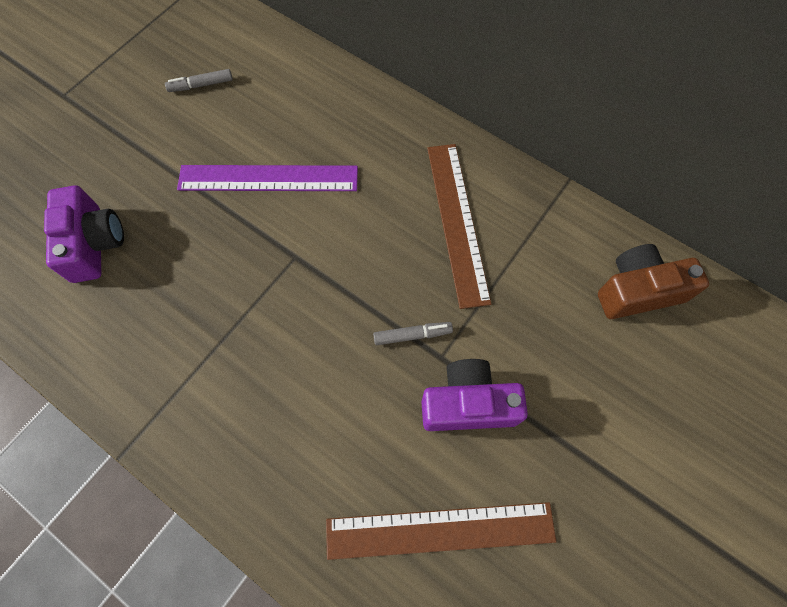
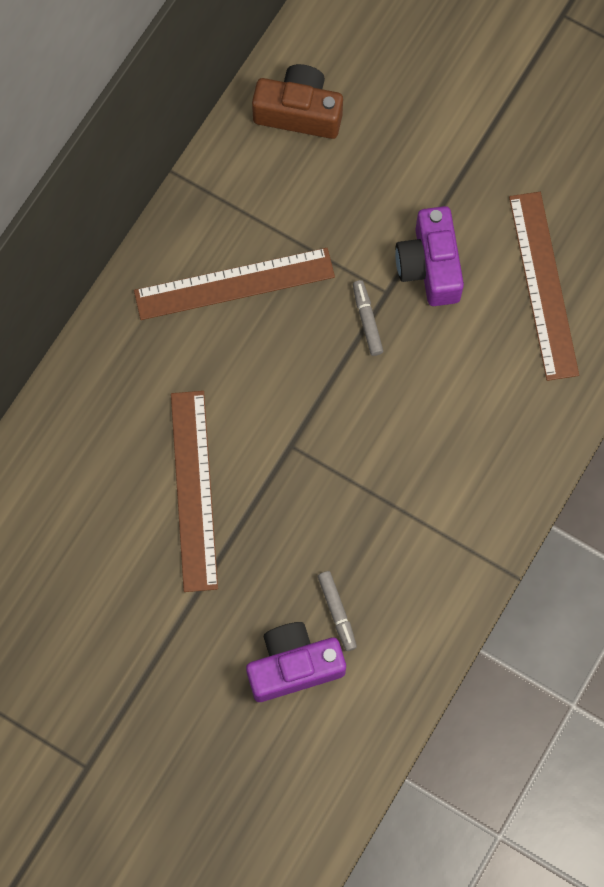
camera: 95 degrees left, 5 degrees up
grey marker [165,69,233,92] -> grey marker moved to [318,571,357,651]
purple ruler [177,165,358,191] -> brown ruler [171,391,218,592]
brown camera [598,244,709,319] -> brown camera turned 120 degrees clockwise [252,64,343,139]

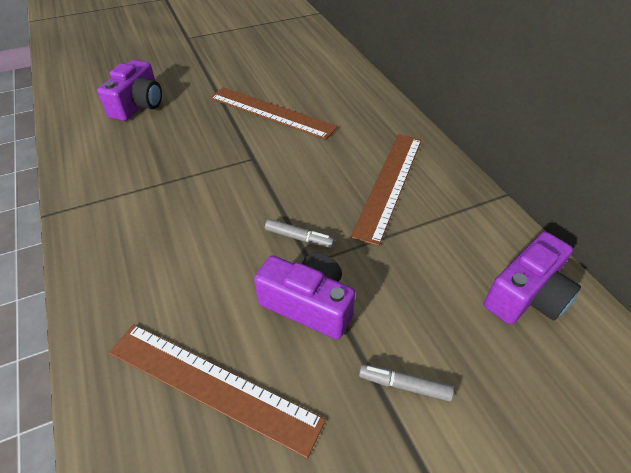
camera: 125 degrees right, 25 degrees down
brown camera [252,64,343,139] -> purple camera [484,232,581,325]
grey marker [318,571,357,651] -> grey marker moved to [359,364,454,402]

